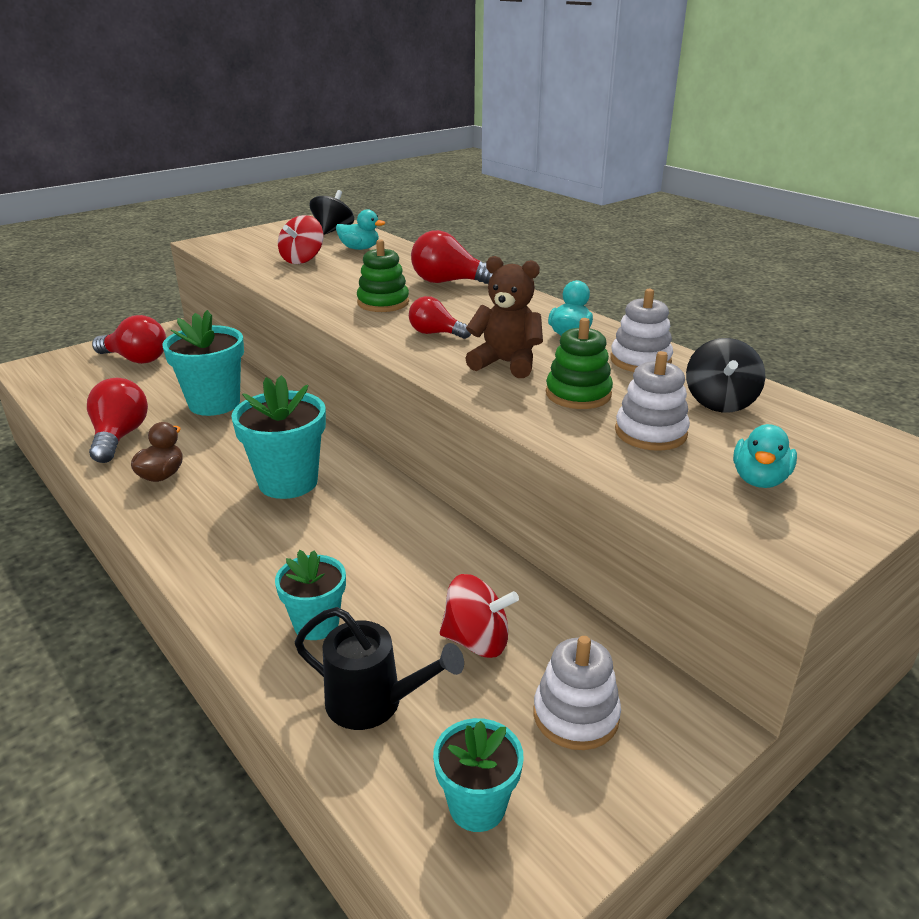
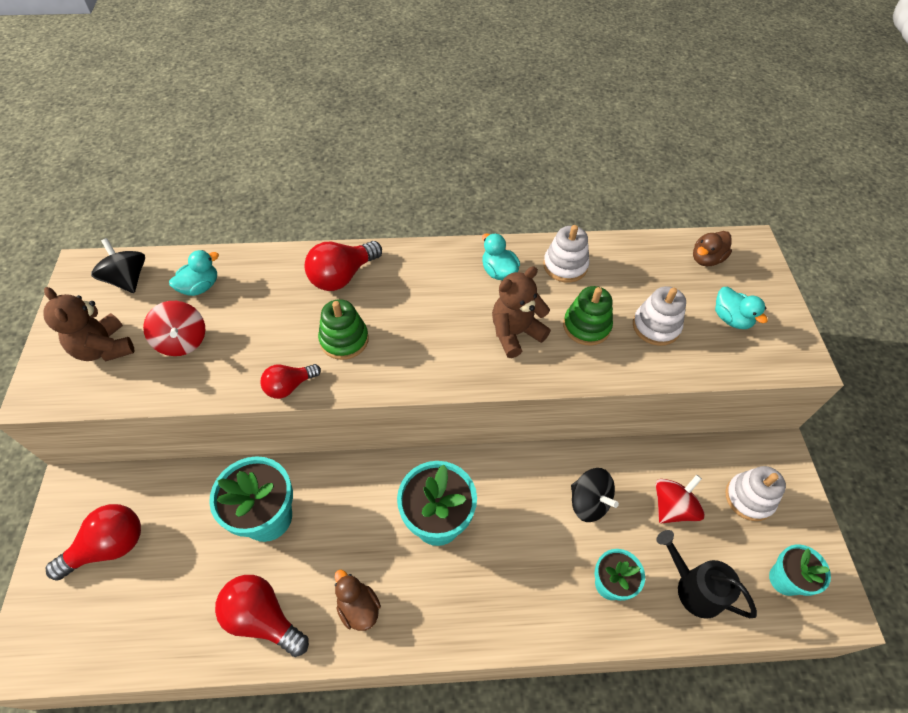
camera: 55 degrees left, 25 degrees up
black watering can [295,607,464,730] -> black watering can turned 105 degrees counterclockwise [656,530,757,619]
red light bulb [409,296,471,339] -> red light bulb moved to [260,364,321,399]
black spinning top [686,338,765,413] -> black spinning top moved to [571,468,619,522]
none -> brown teddy bear [43,287,135,361]
none -> brown duck [693,231,732,266]

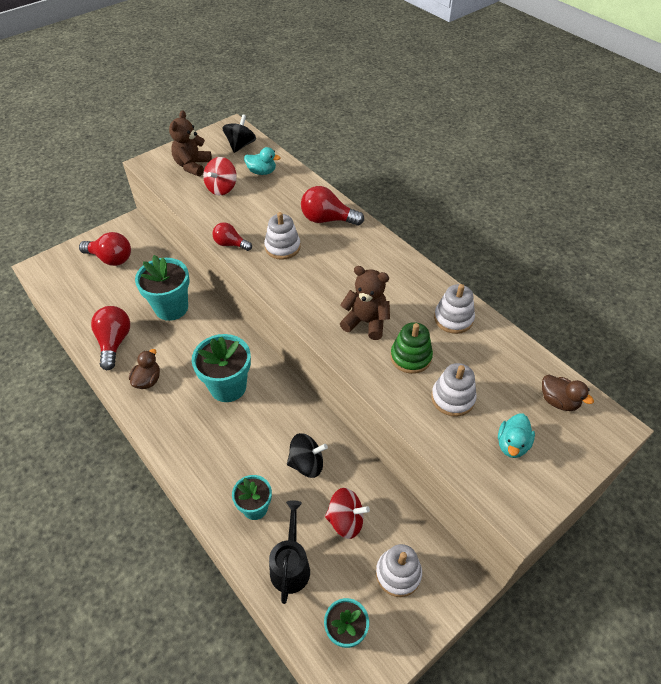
camera: 55 degrees right, 5 degrees down
green stacking toy [318,299,369,360] -> white stacking toy [264,212,301,260]
turquoise duck [482,233,520,280] -> none
black spinning top [571,468,619,522] -> black spinning top turned 105 degrees counterclockwise [287,433,328,478]
brown duck [693,231,732,266] -> brown duck turned 150 degrees counterclockwise [542,375,594,411]

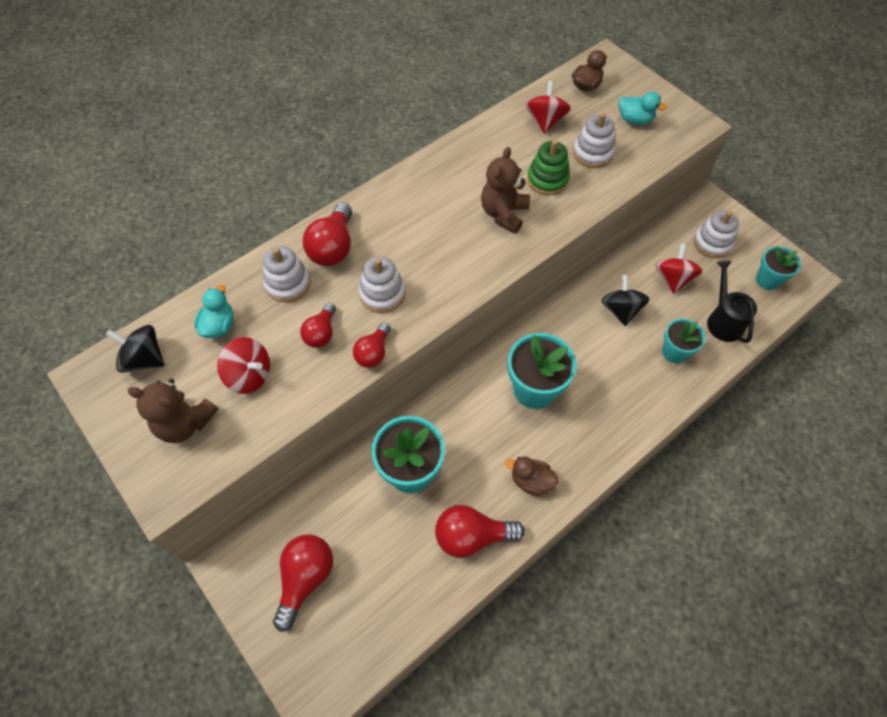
camera: 90 degrees left, 10 degrees up
black watering can [269,500,310,604] -> black watering can turned 75 degrees clockwise [707,261,757,343]
white stacking toy [434,284,475,334] -> white stacking toy moved to [263,246,311,302]
none -> red light bulb [300,303,336,348]
none -> red spinning top [525,81,571,134]

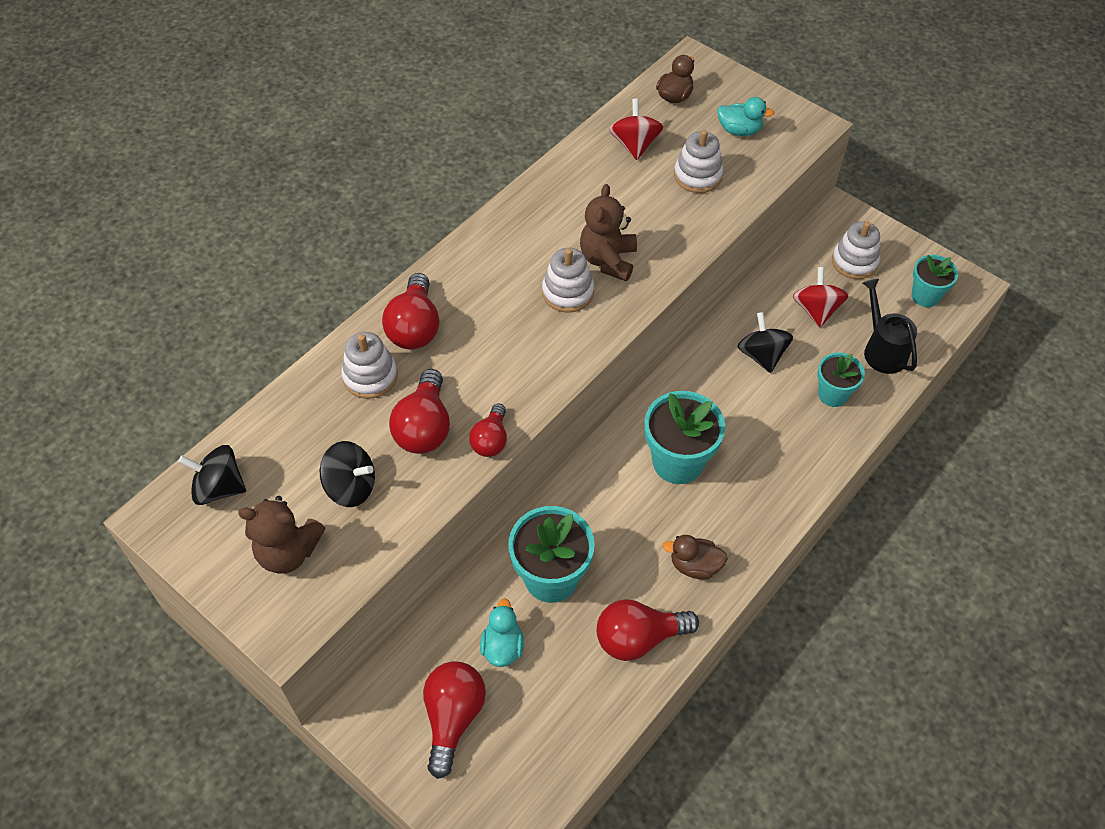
camera: 10 degrees left, 5 degrees down
turquoise duck [194,285,234,338] -> turquoise duck moved to [480,598,524,667]
red spinning top [217,337,270,394] -> black spinning top [320,441,375,507]
red light bulb [300,303,336,348] -> red light bulb [389,369,450,454], size x1.59
white stacking toy [359,256,405,313] -> white stacking toy moved to [542,248,594,313]
green stacking toy [527,140,570,195] -> none

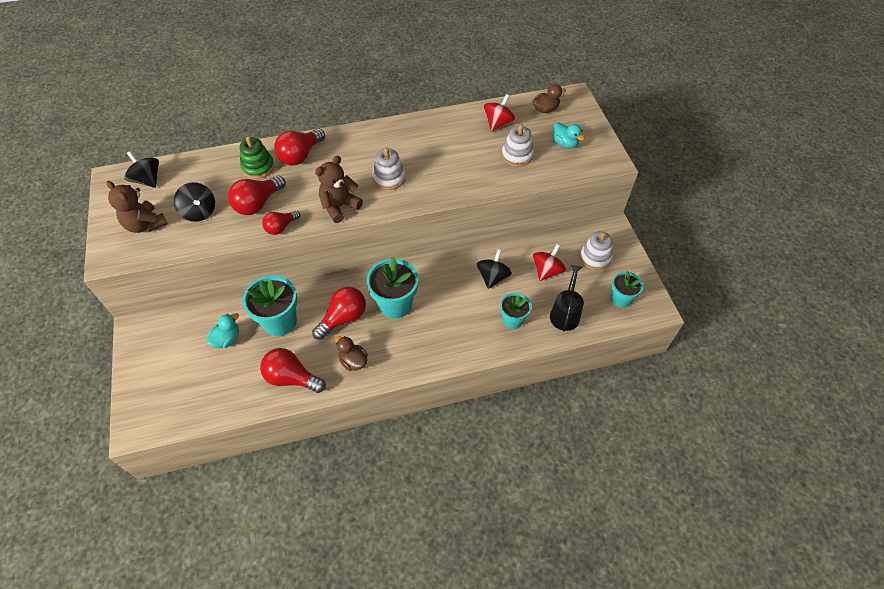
camera: 35 degrees right, 0 degrees up
white stacking toy [341,332,398,399] -> green stacking toy [240,136,274,179]
red light bulb [423,661,486,779] -> red light bulb moved to [312,286,366,340]
brown teddy bear [580,184,637,281] -> brown teddy bear moved to [315,156,363,223]

